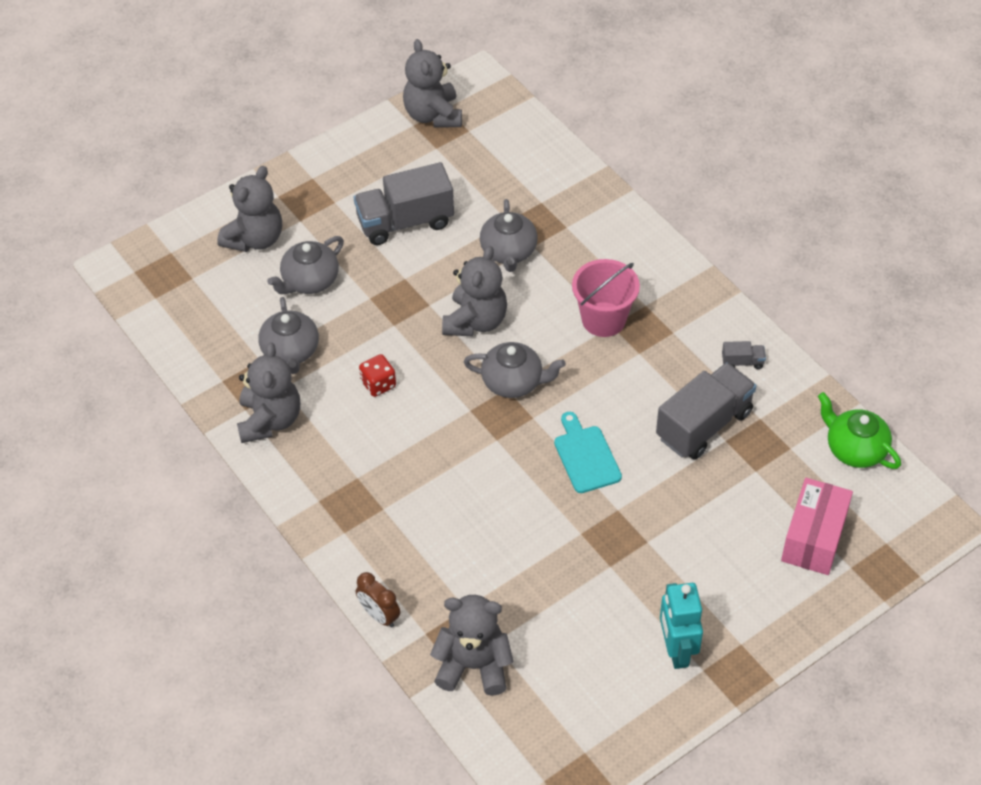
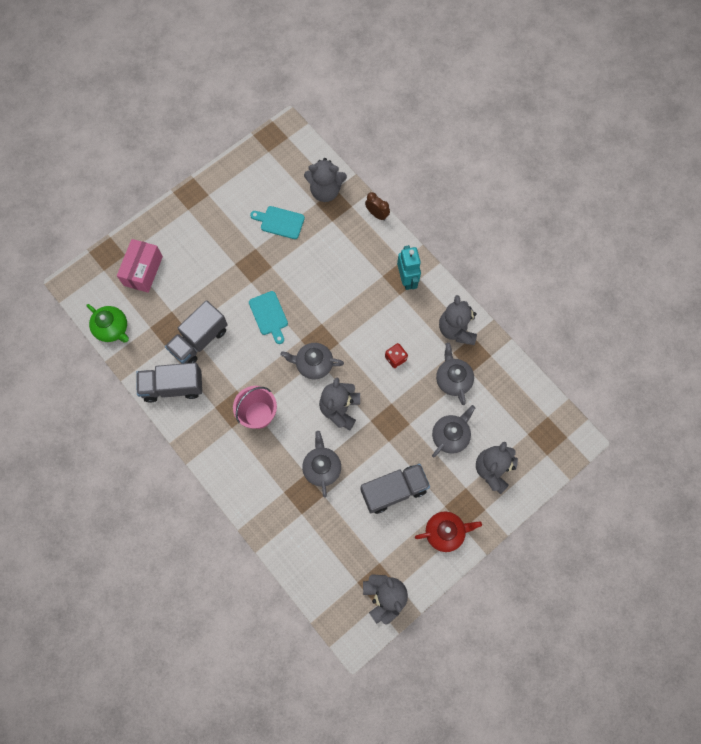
camera: 175 degrees right, 20 degrees up
turquoise robot [660,583,703,669] -> turquoise robot moved to [397,245,421,290]
grey truck [722,341,766,369] -> grey truck [136,363,202,403], size x2.38
none -> turquoise cutting board [250,206,305,239]
none -> red teapot [415,512,482,552]

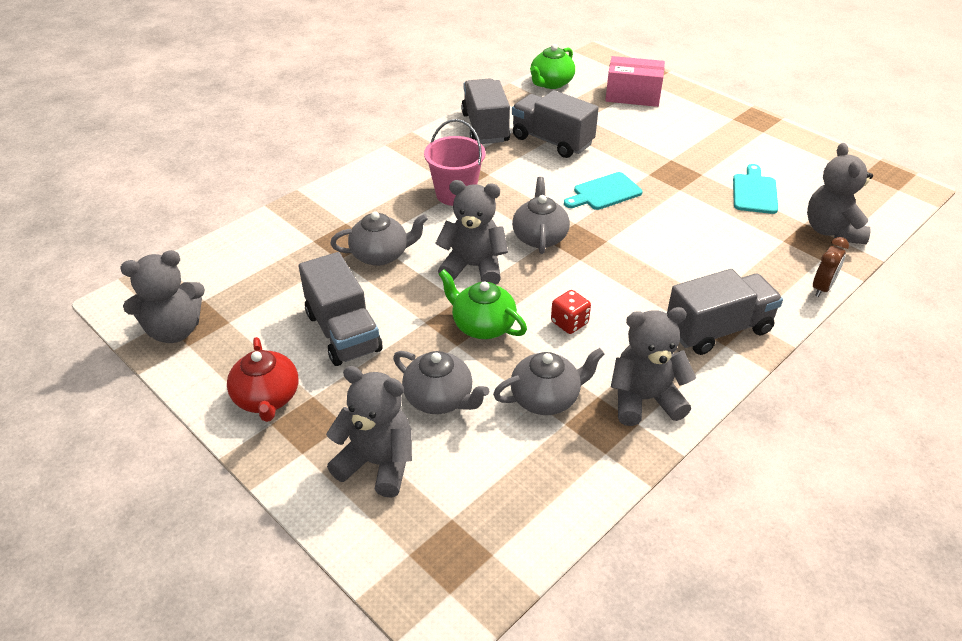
camera: 85 degrees right, 30 degrees down
turquoise robot [397,245,421,290] -> grey truck [667,269,783,355]
none -> green teapot [439,270,527,339]

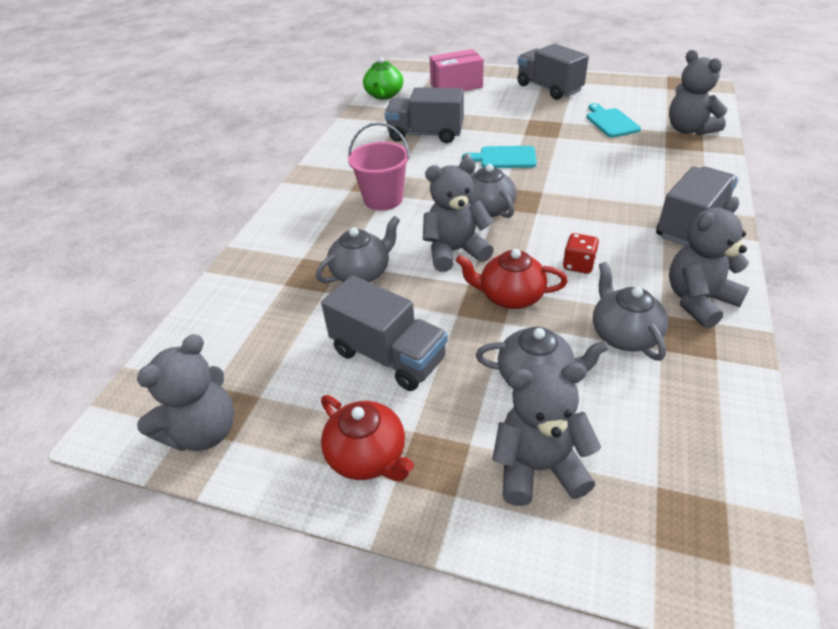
camera: 25 degrees left, 0 degrees up
green teapot [439,270,527,339] -> red teapot [456,249,568,309]
grey truck [461,78,510,144] -> grey truck moved to [517,44,589,100]
grey teapot [493,348,605,415] -> grey teapot turned 60 degrees counterclockwise [593,262,668,361]
turquoise cutting board [564,172,643,210] -> turquoise cutting board turned 60 degrees clockwise [462,146,537,168]
brown clock [813,237,849,297] -> none

